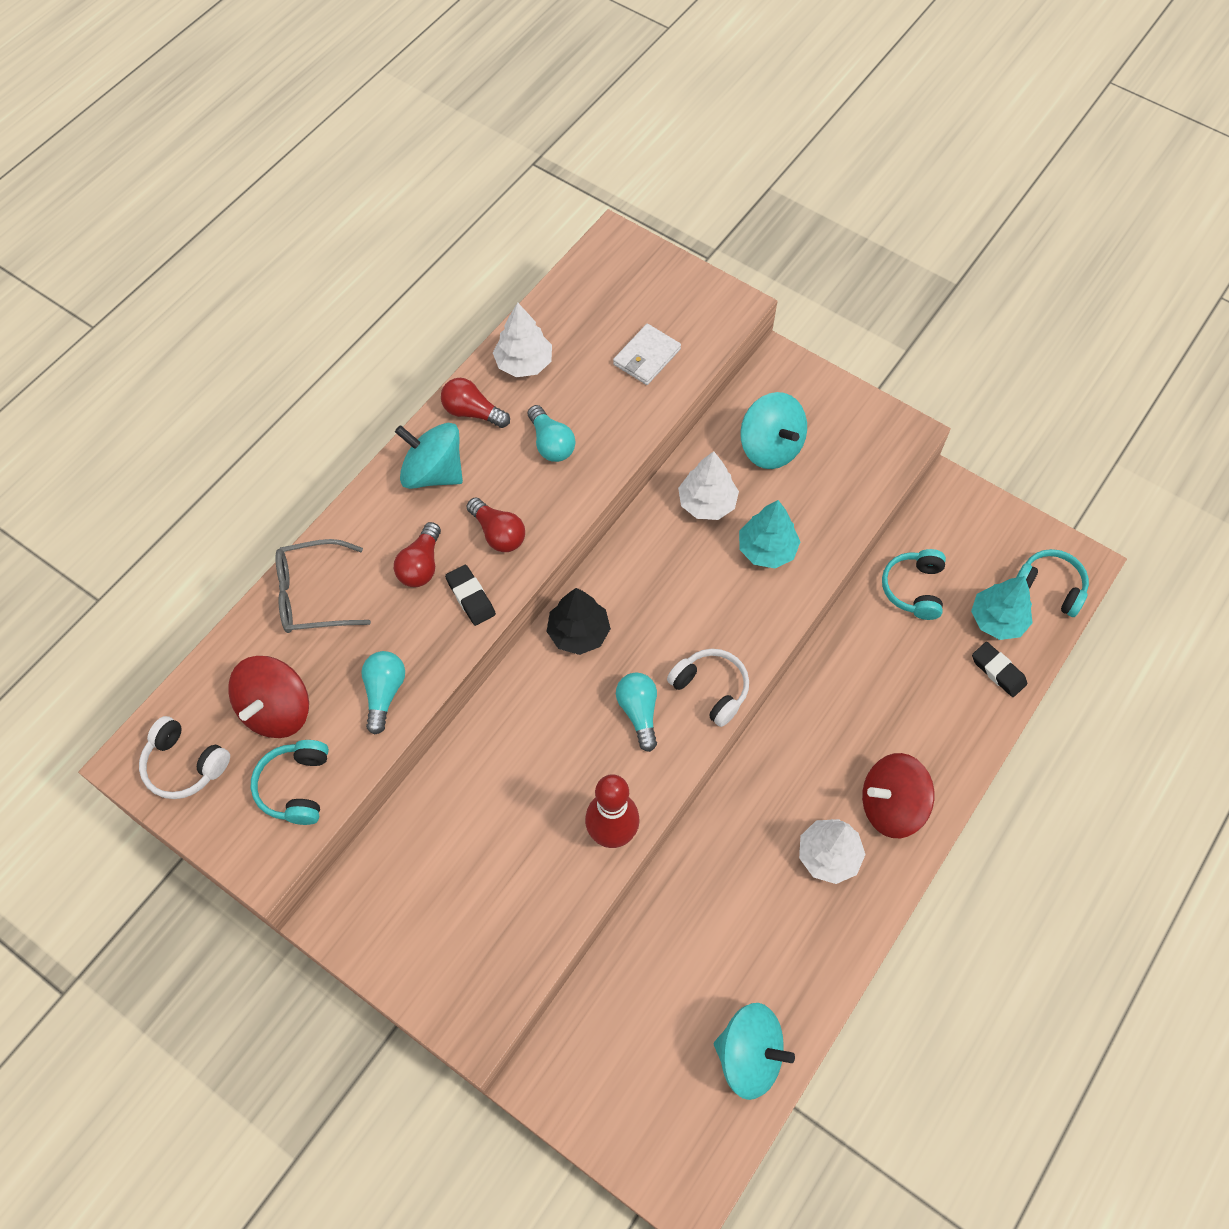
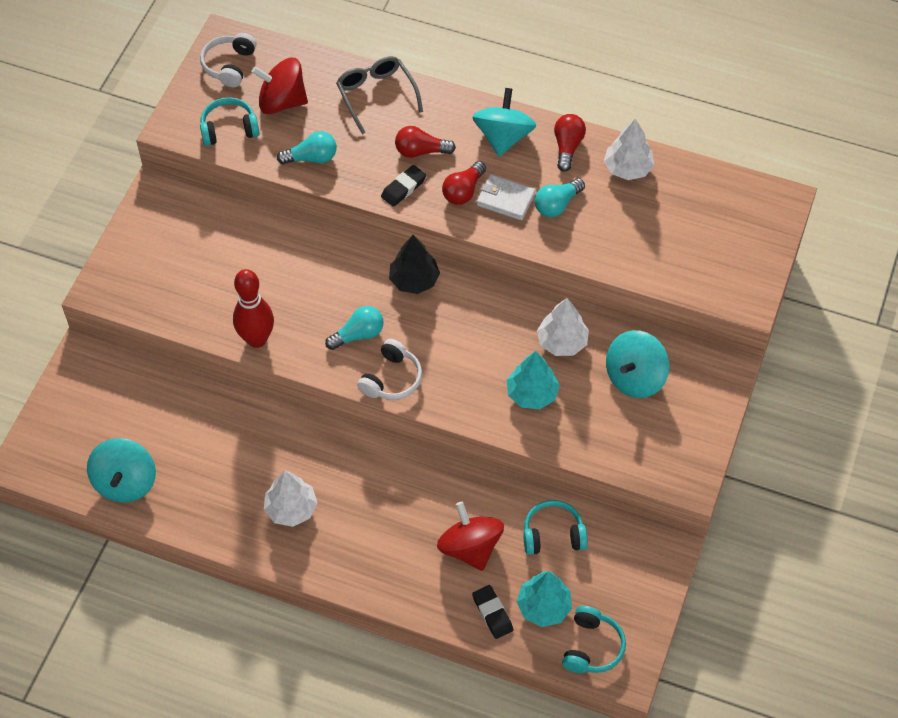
camera: 75 degrees right, 5 degrees down
white wallet [613,324,681,385] -> white wallet moved to [477,174,535,220]
red spinning top [862,753,934,838] -> red spinning top moved to [437,502,504,571]
black eraser [972,642,1027,697] -> black eraser turned 60 degrees counterclockwise [472,585,513,639]

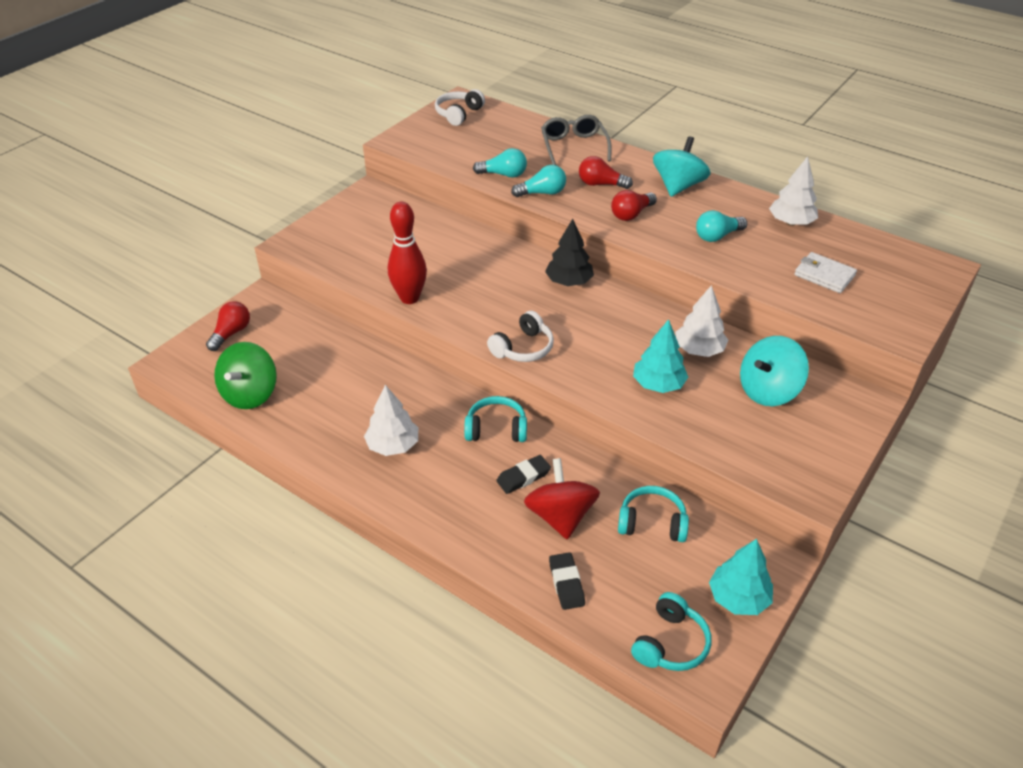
camera: 15 degrees right, 15 degrees down
turquoise spinning top [87,438,156,503] -> green spinning top [214,342,277,409]
turquoise headphones [200,97,260,146] -> turquoise headphones moved to [464,396,527,442]
red spinning top [252,58,308,114] -> none
turquoise light bulb [325,306,384,350] -> turquoise light bulb moved to [511,165,566,197]
black eraser [381,165,426,207] -> black eraser moved to [496,455,551,494]
white wallet [477,174,535,220] -> white wallet moved to [794,252,857,293]
turquoise tree [517,571,572,627] -> turquoise tree moved to [709,539,773,615]
red light bulb [554,114,586,172] -> red light bulb moved to [206,301,250,351]

